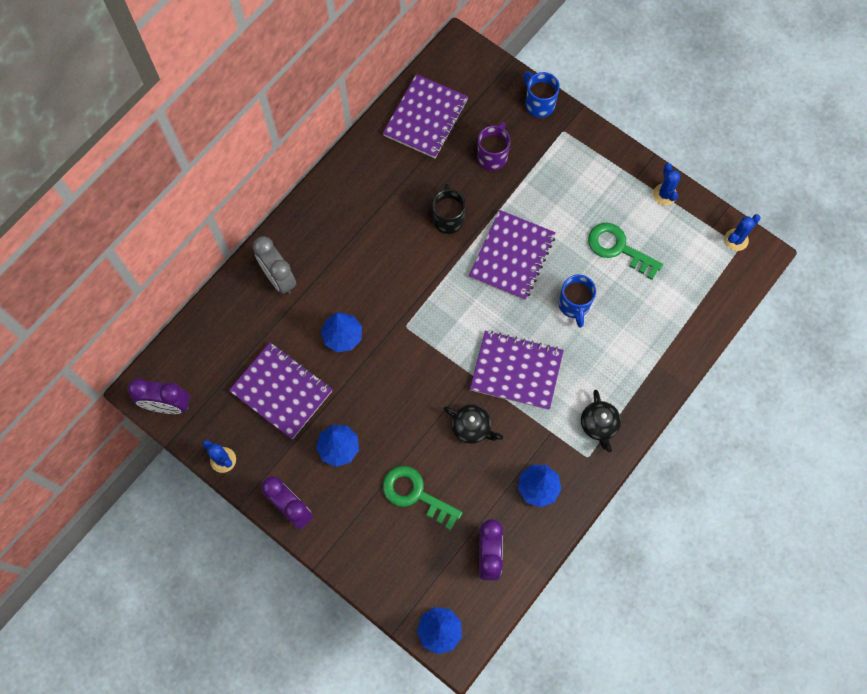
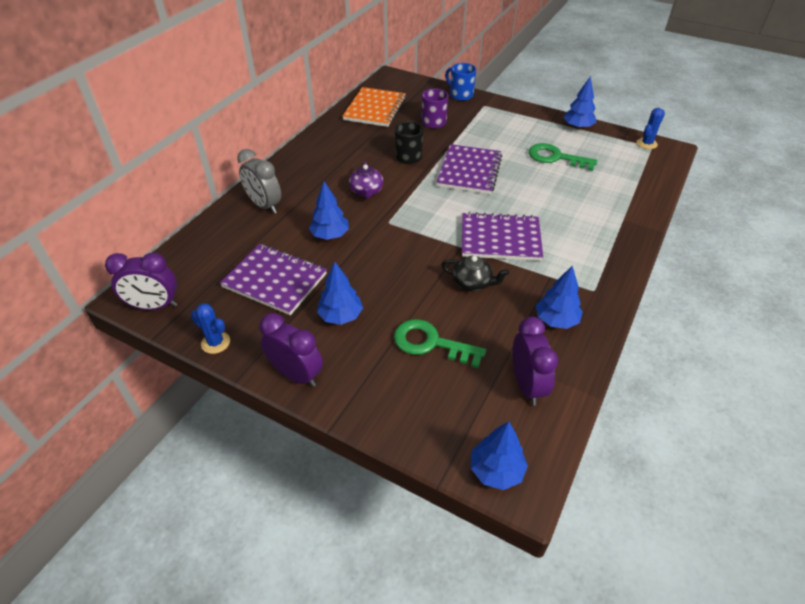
camera: 10 degrees left, 25 degrees down
purple notebook [383,74,468,158] -> orange notebook [342,87,406,127]
blue mug [559,275,596,328] -> none
black teapot [581,390,621,452] -> none
blue cactus [653,163,680,205] -> blue tree [563,76,596,129]
none -> purple teapot [349,162,384,199]

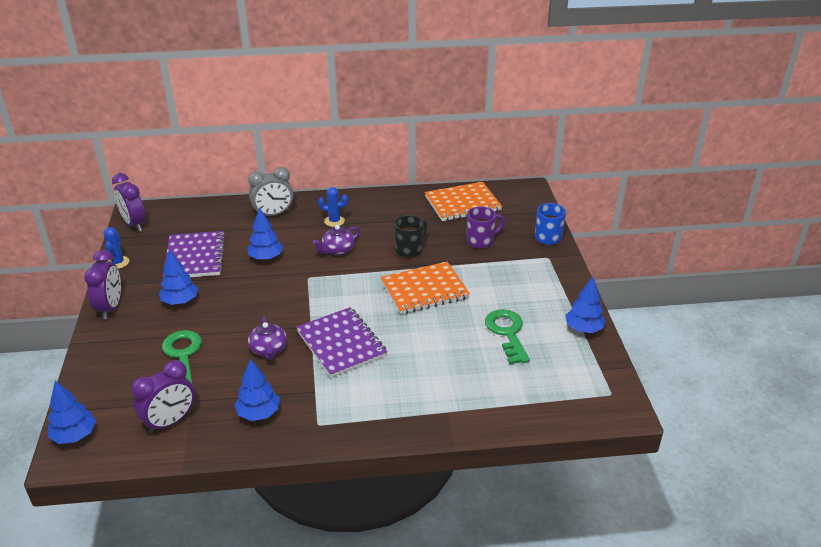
camera: 55 degrees right, 10 degrees down
grey clock [237,149,281,214] -> grey clock turned 120 degrees counterclockwise [248,167,294,216]
purple notebook [437,144,502,194] -> orange notebook [381,262,470,314]
black teapot [441,255,509,291] -> purple teapot [248,317,287,360]
blue cactus [637,108,665,149] -> blue cactus moved to [318,187,348,227]

